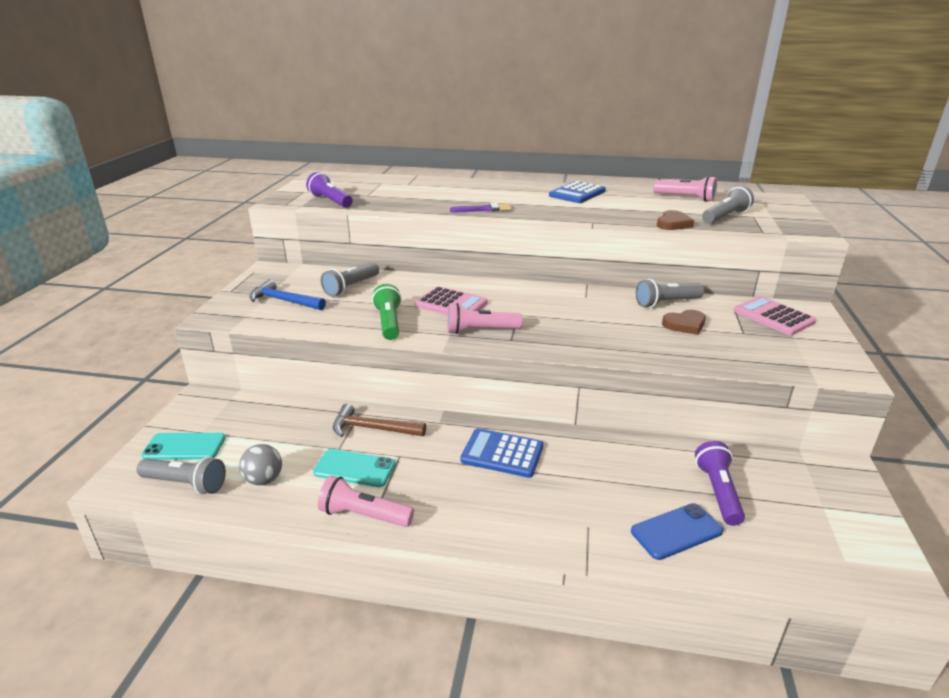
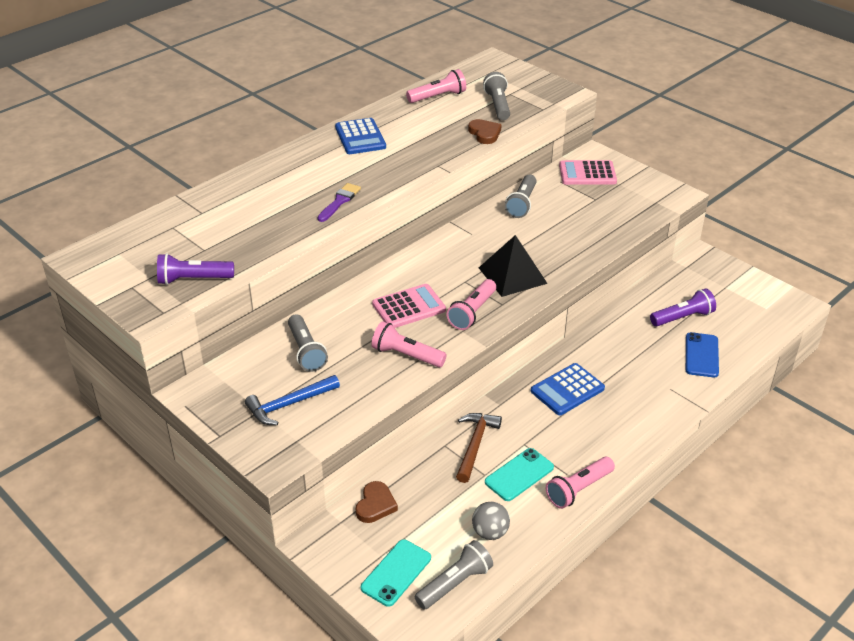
camera: 55 degrees left, 10 degrees up
brown hammer [333,404,426,437] -> brown hammer turned 150 degrees clockwise [456,413,502,483]
green flashlight [372,284,402,340] -> pink flashlight [371,321,447,367]
brown heart [662,310,706,335] -> brown heart moved to [356,481,398,523]
purple flashlight [695,441,745,526] -> purple flashlight turned 120 degrees clockwise [650,289,716,326]
none -> black pyramid [479,235,548,297]

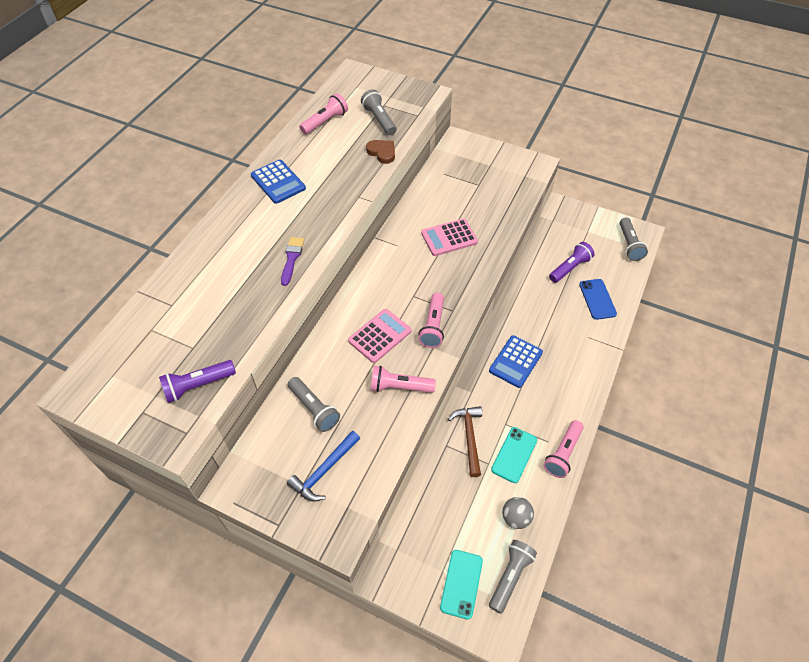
camera: 20 degrees left, 15 degrees up
brown heart [356,481,398,523] -> none
black pyramid [479,235,548,297] -> none
grey flashlight [505,175,536,218] -> grey flashlight moved to [620,217,648,261]
pink calculator [559,160,617,185] -> pink calculator moved to [421,218,478,256]

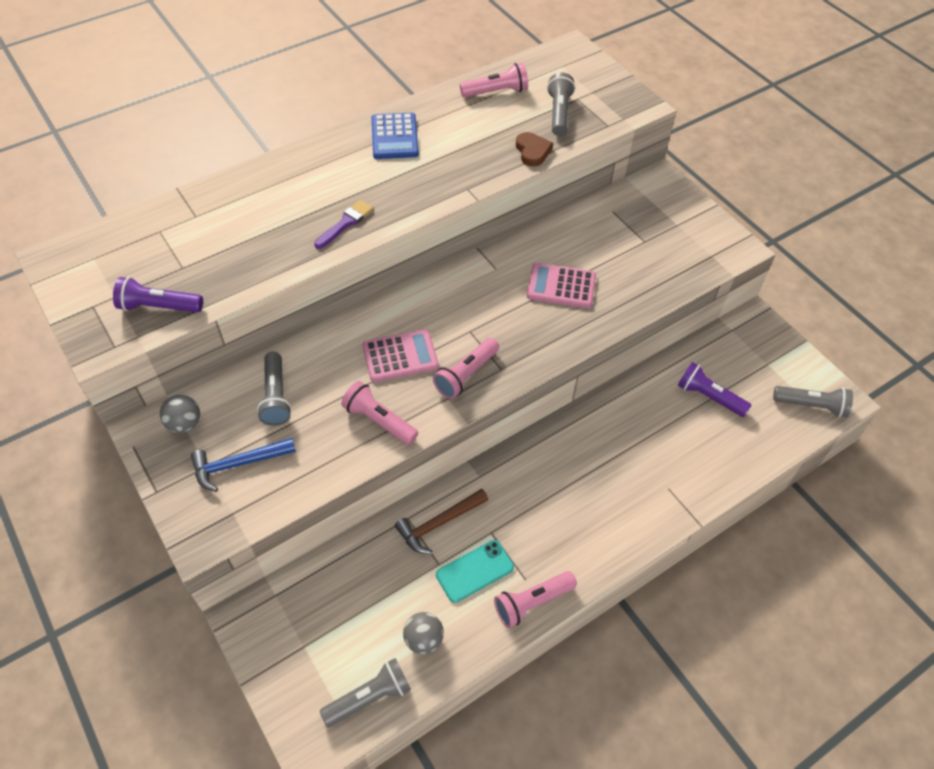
camera: 30 degrees right, 0 degrees up
turquoise phone [440,550,483,619] -> none
brown hammer [448,406,482,477] -> brown hammer turned 150 degrees counterclockwise [395,489,488,554]
blue calculator [489,335,543,388] -> none
purple flashlight [549,242,595,283] -> purple flashlight turned 135 degrees counterclockwise [678,362,751,417]
blue phone [579,279,617,320] -> none
grey flashlight [620,217,648,261] -> grey flashlight turned 105 degrees counterclockwise [773,386,853,417]
none -> grey ball [160,395,200,433]

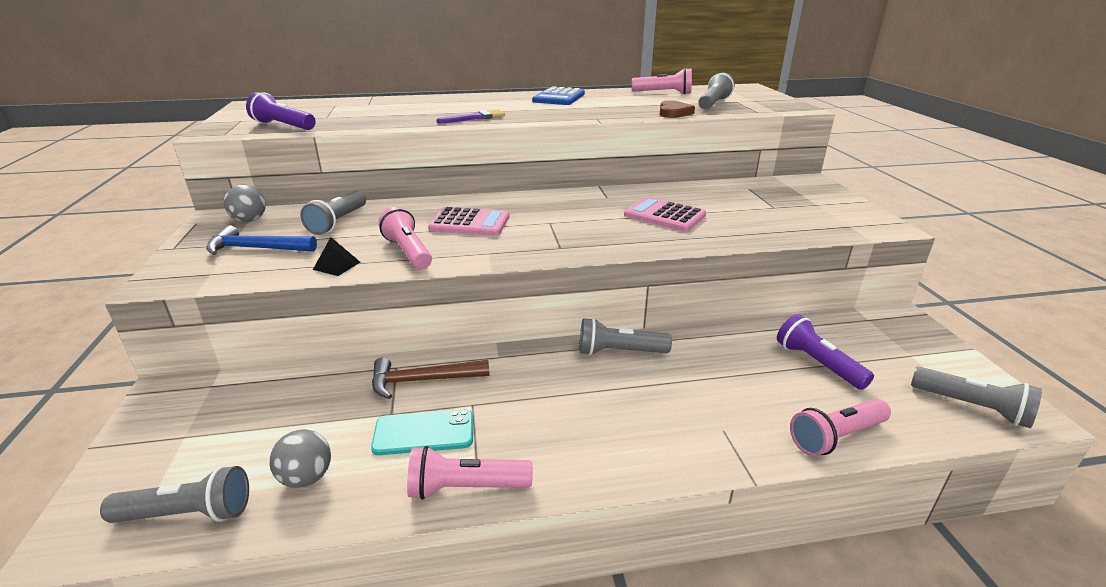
camera: 25 degrees right, 25 degrees down
pink flashlight [433,338,499,399] -> pink flashlight moved to [790,399,891,456]
none -> black pyramid [313,237,360,276]
none -> grey flashlight [580,318,672,356]

